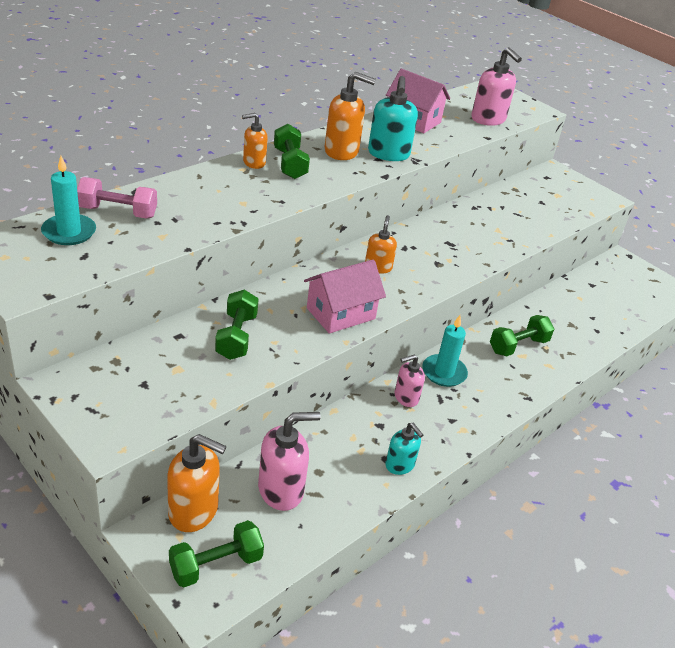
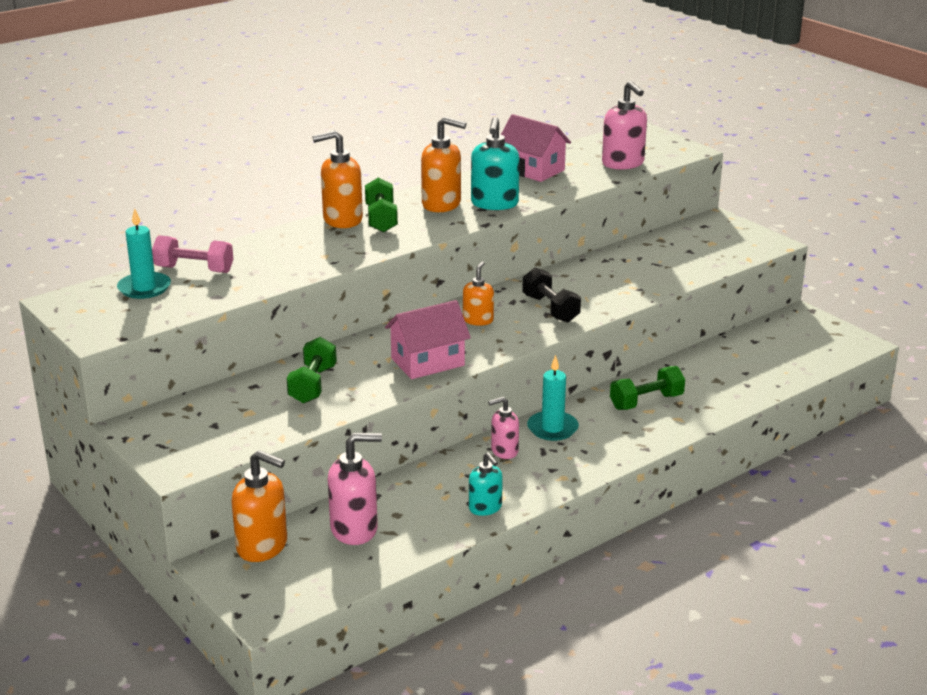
camera: 10 degrees right, 10 degrees down
green dumbbell [169,520,264,588] -> none
orange soap dispenser [242,113,268,169] -> orange soap dispenser [312,130,363,228], size x1.63
none -> black dumbbell [522,267,581,323]

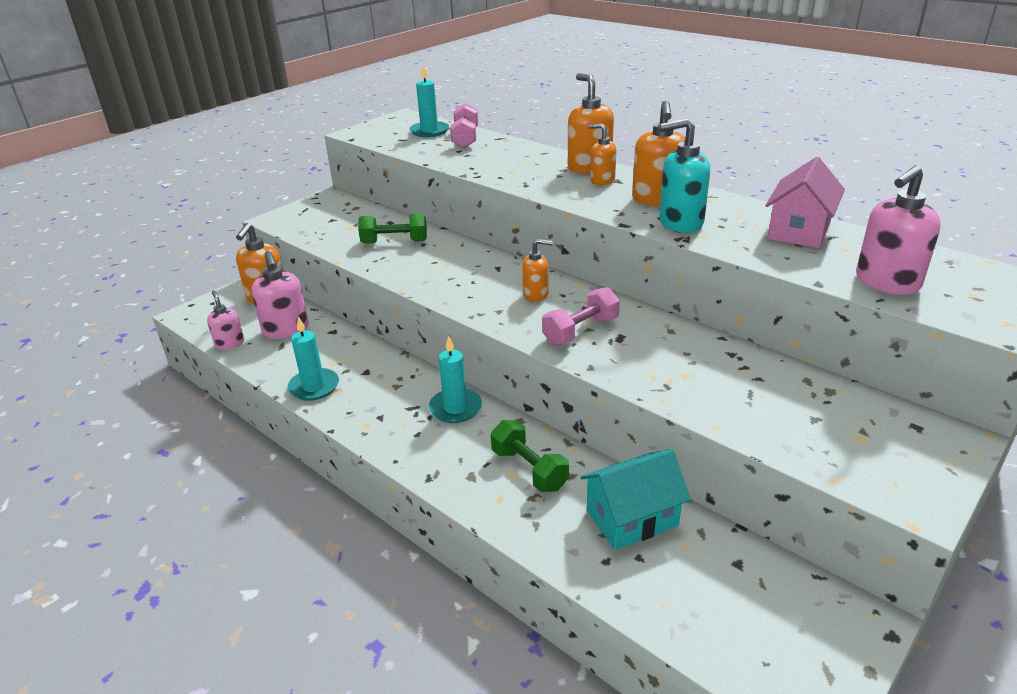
camera: 80 degrees right, 5 degrees up
green dumbbell [365,177,398,232] -> orange soap dispenser [589,124,616,185]
pink house [385,300,471,379] -> none
turquoise soap dispenser [469,452,503,516] -> turquoise candle [287,316,339,401]
pink soap dispenser [488,397,519,459] -> pink soap dispenser moved to [207,290,244,350]
black dumbbell [522,267,581,323] -> pink dumbbell [542,287,620,345]
none -> turquoise house [580,449,691,550]

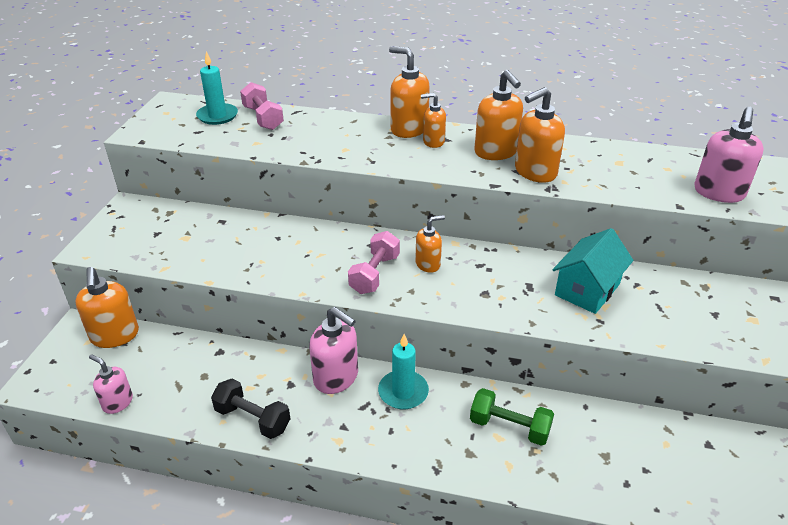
camera: 30 degrees left, 5 degrees up
pink soap dispenser [252,251,309,339] -> pink soap dispenser moved to [309,307,358,394]
turquoise candle [287,316,339,401] -> black dumbbell [211,379,290,439]
green dumbbell [358,213,427,244] -> none
pink dumbbell [542,287,620,345] -> pink dumbbell moved to [348,231,400,294]
turquoise house [580,449,691,550] -> turquoise house moved to [553,228,634,314]
turquoise soap dispenser [659,118,710,233] -> orange soap dispenser [515,87,565,183]
pink house [765,157,845,248] -> none

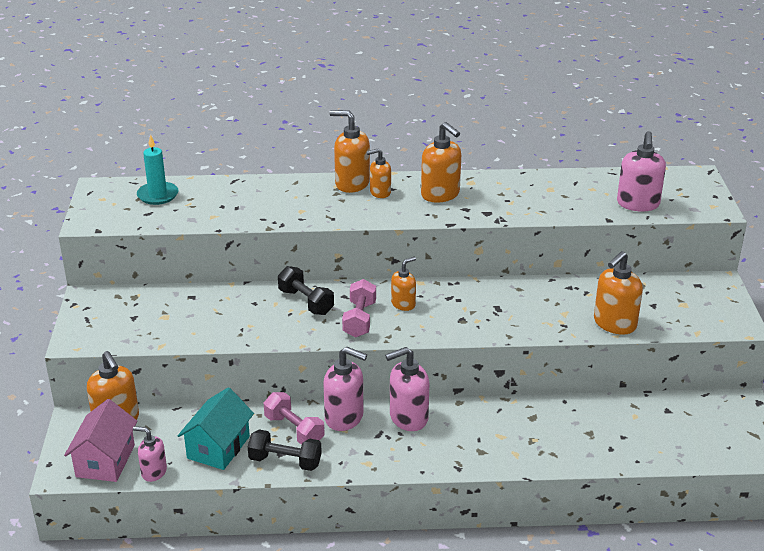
camera: 15 degrees left, 5 degrees down
pink dumbbell [240,82,284,130] -> pink dumbbell moved to [264,392,325,445]
turquoise candle [378,334,429,410] -> pink soap dispenser [385,347,429,431]
green dumbbell [470,388,554,446] -> none
orange soap dispenser [515,87,565,183] -> orange soap dispenser moved to [594,251,643,335]
turquoise house [553,228,634,314] -> turquoise house moved to [178,387,254,470]
none -> pink house [64,399,137,482]
none -> black dumbbell [278,266,334,315]

